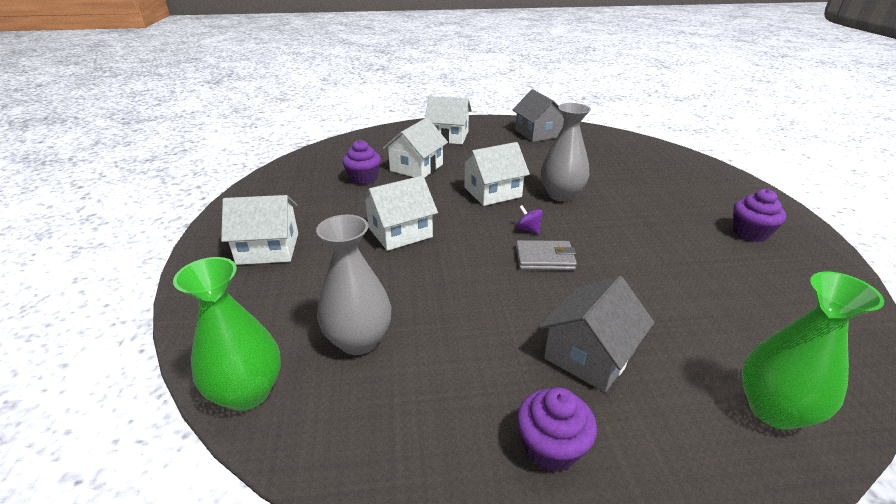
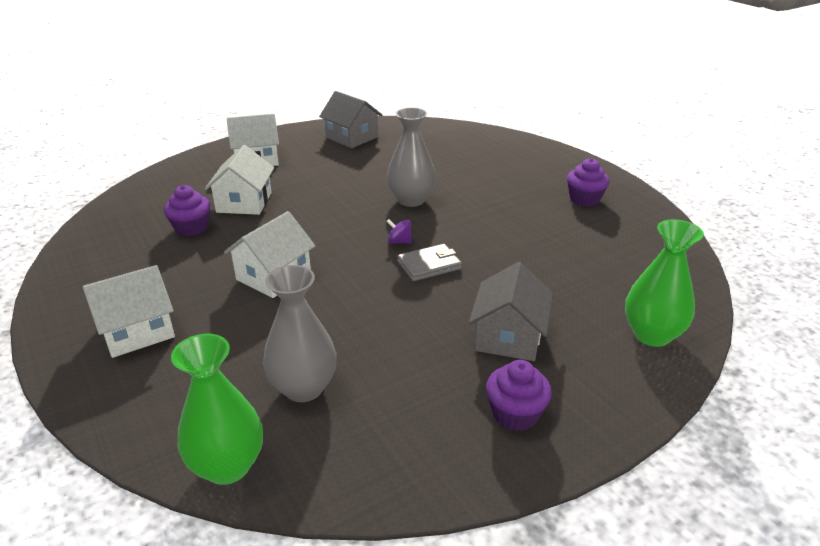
camera: 25 degrees left, 0 degrees up
white house [460,142,530,206] -> none

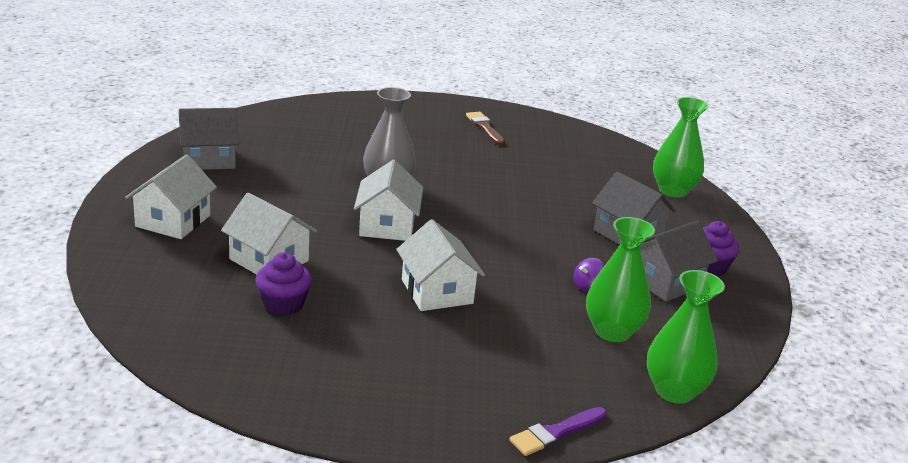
camera: 60 degrees left, 5 degrees down
white house [83,265,175,358] -> white house moved to [354,160,423,241]
grey vase [263,265,337,402] -> green vase [586,217,655,342]
purple spinning top [386,219,412,244] -> purple spinning top moved to [573,258,604,291]
grey wallet [397,244,462,281] -> none
purple cupcake [567,158,610,207] -> brown brush [466,112,505,146]
none -> purple brush [510,407,607,456]
none -> grey house [640,220,718,302]

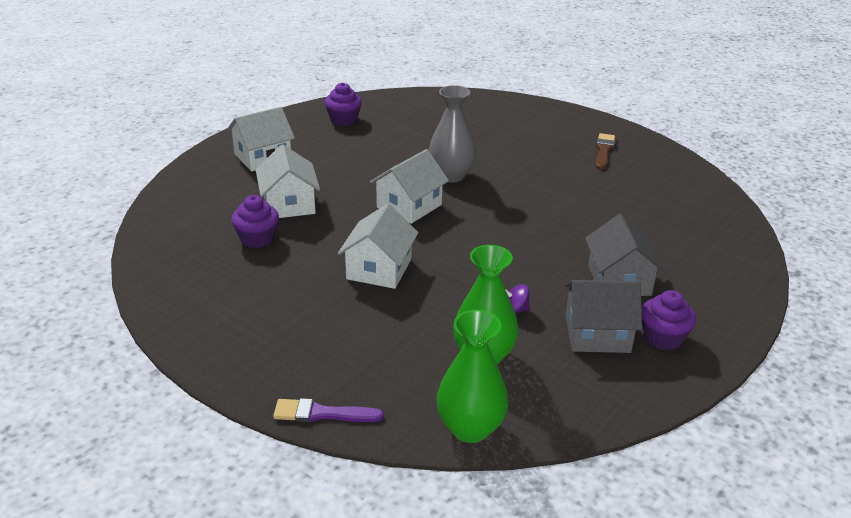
camera: 40 degrees right, 5 degrees up
grey house [179,108,239,170] -> purple cupcake [325,82,362,126]
green vase [653,97,709,198] -> none

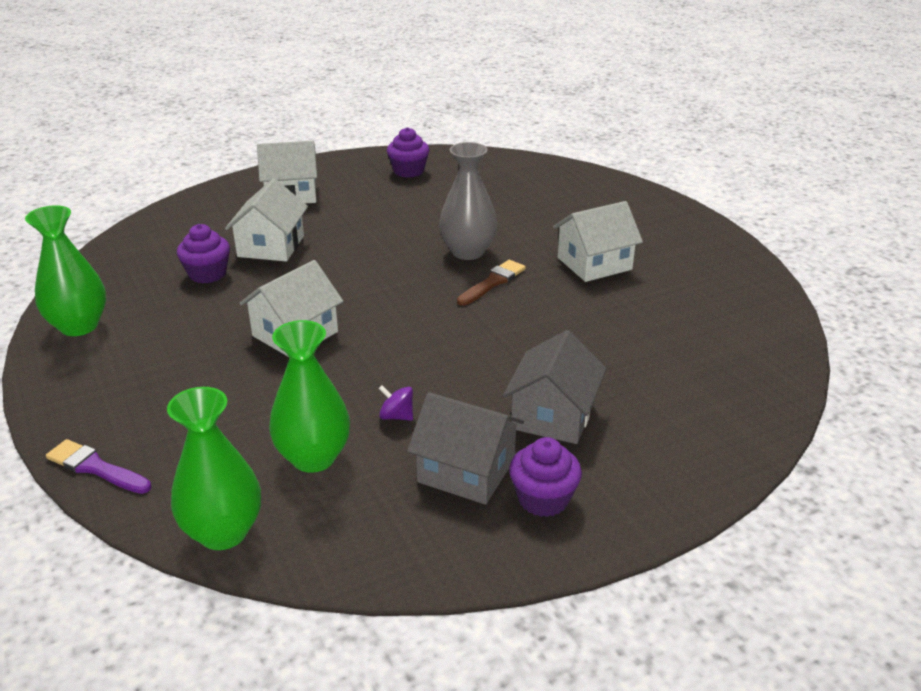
camera: 25 degrees right, 0 degrees up
white house [370,149,449,224] -> white house moved to [553,201,643,282]
brown brush [596,133,615,170] -> brown brush moved to [457,260,526,306]
none -> green vase [25,205,106,336]

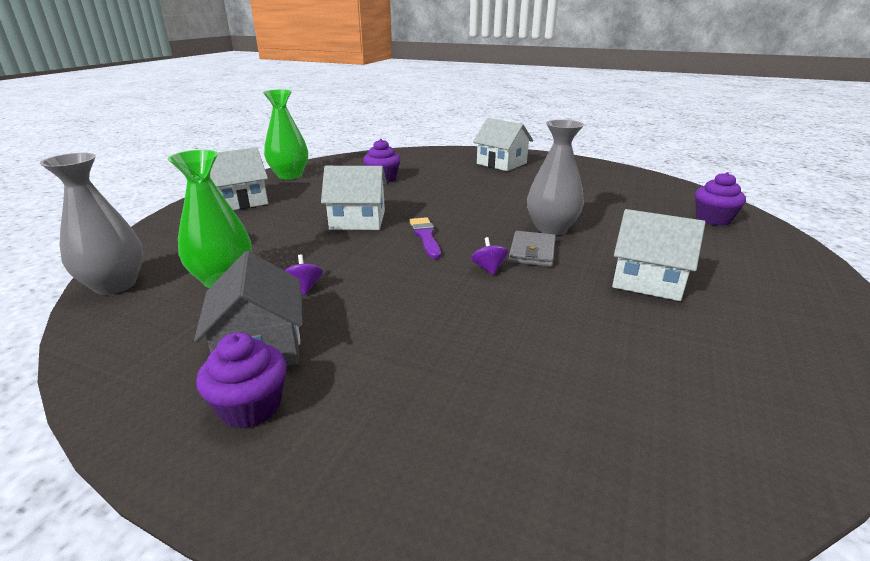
camera: 50 degrees right, 5 degrees down
purple brush [46,439,151,494] -> purple brush moved to [409,217,441,259]
green vase [167,387,261,550] -> grey vase [40,153,143,295]
white house [225,178,308,262] -> white house moved to [210,147,268,210]
purple cupcake [387,127,429,178] -> purple cupcake moved to [695,172,746,226]
brown brush [457,260,526,306] -> grey wallet [509,231,555,267]
grey house [503,330,606,444] -> none
none -> purple spinning top [471,237,509,275]

